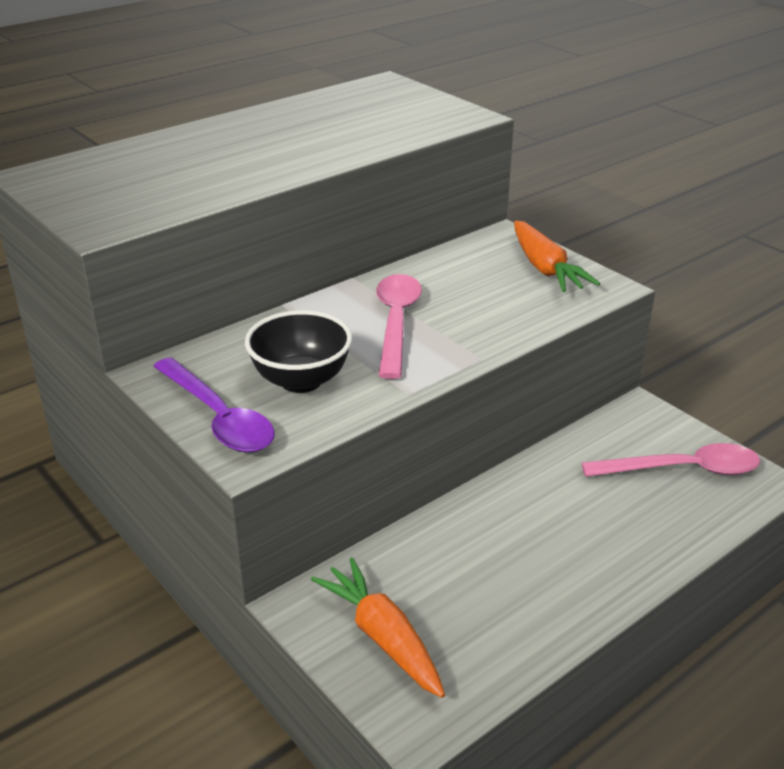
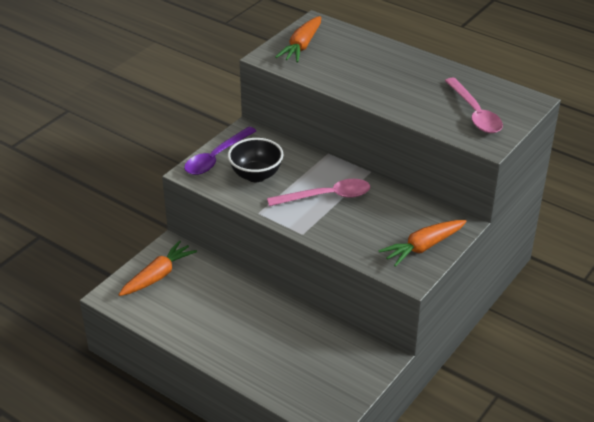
camera: 75 degrees right, 5 degrees up
pink spoon [582,443,760,477] -> pink spoon moved to [445,78,503,133]
none -> orange carrot [275,16,321,63]

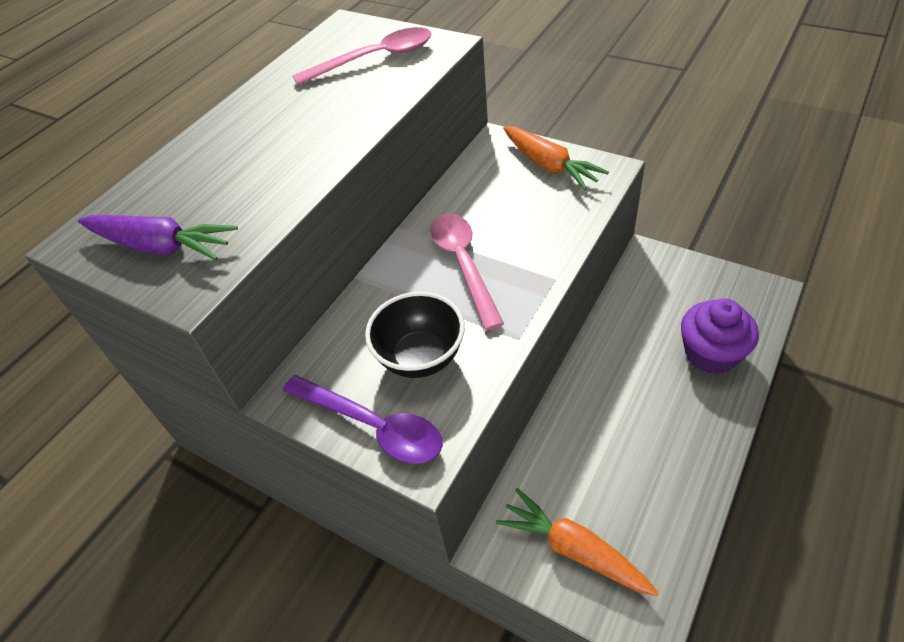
camera: 90 degrees left, 10 degrees up
orange carrot [275,16,321,63] -> purple carrot [78,215,238,261]
none -> purple cupcake [681,298,759,374]

